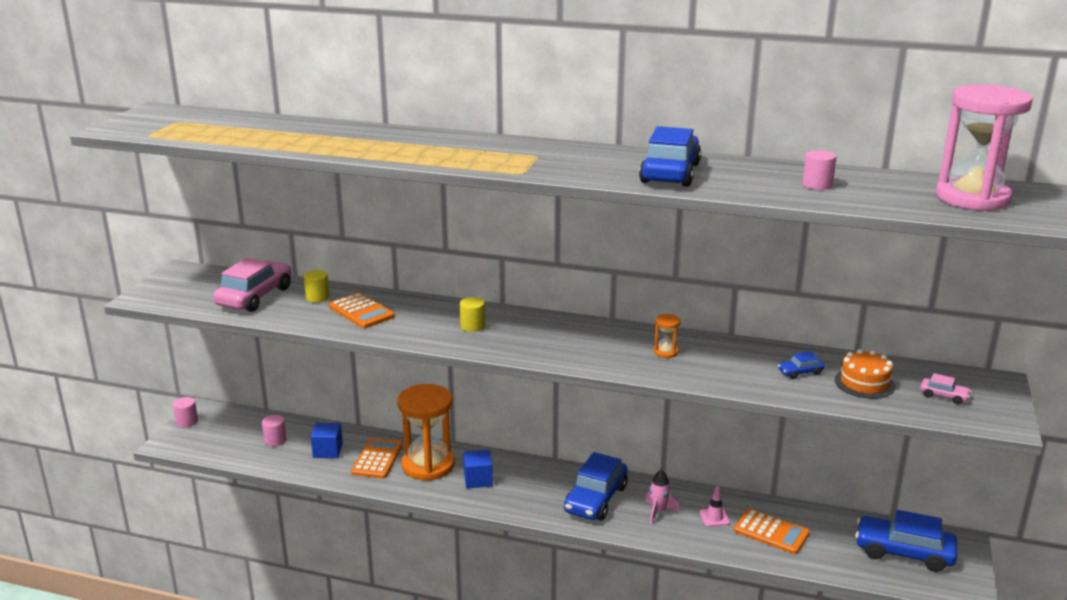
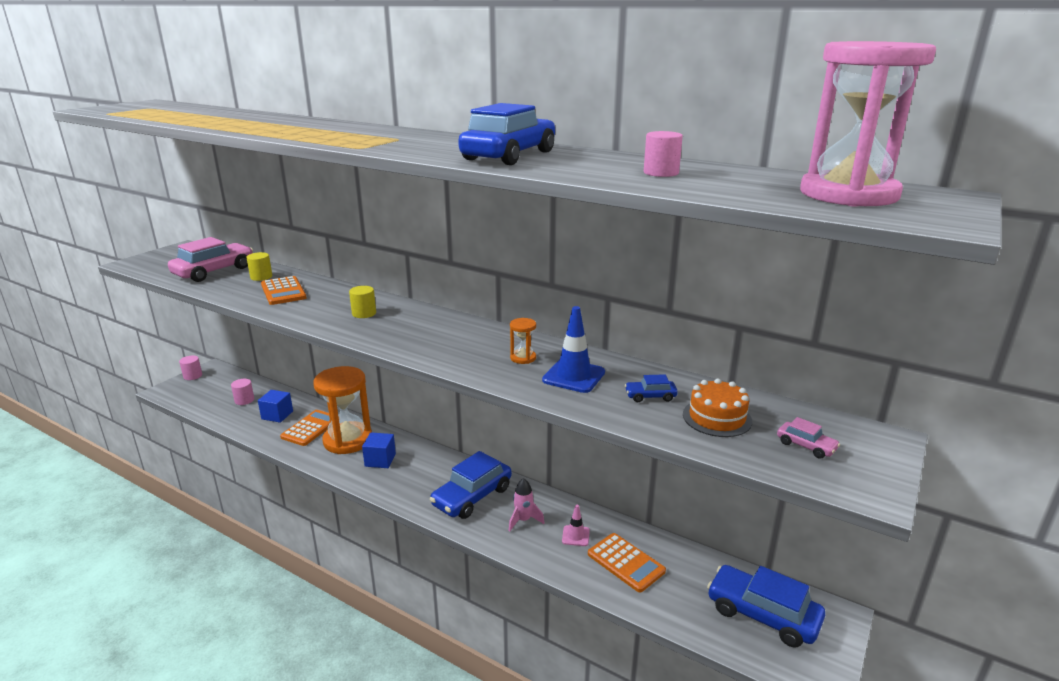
camera: 15 degrees right, 0 degrees up
none -> blue traffic cone [542,306,605,393]

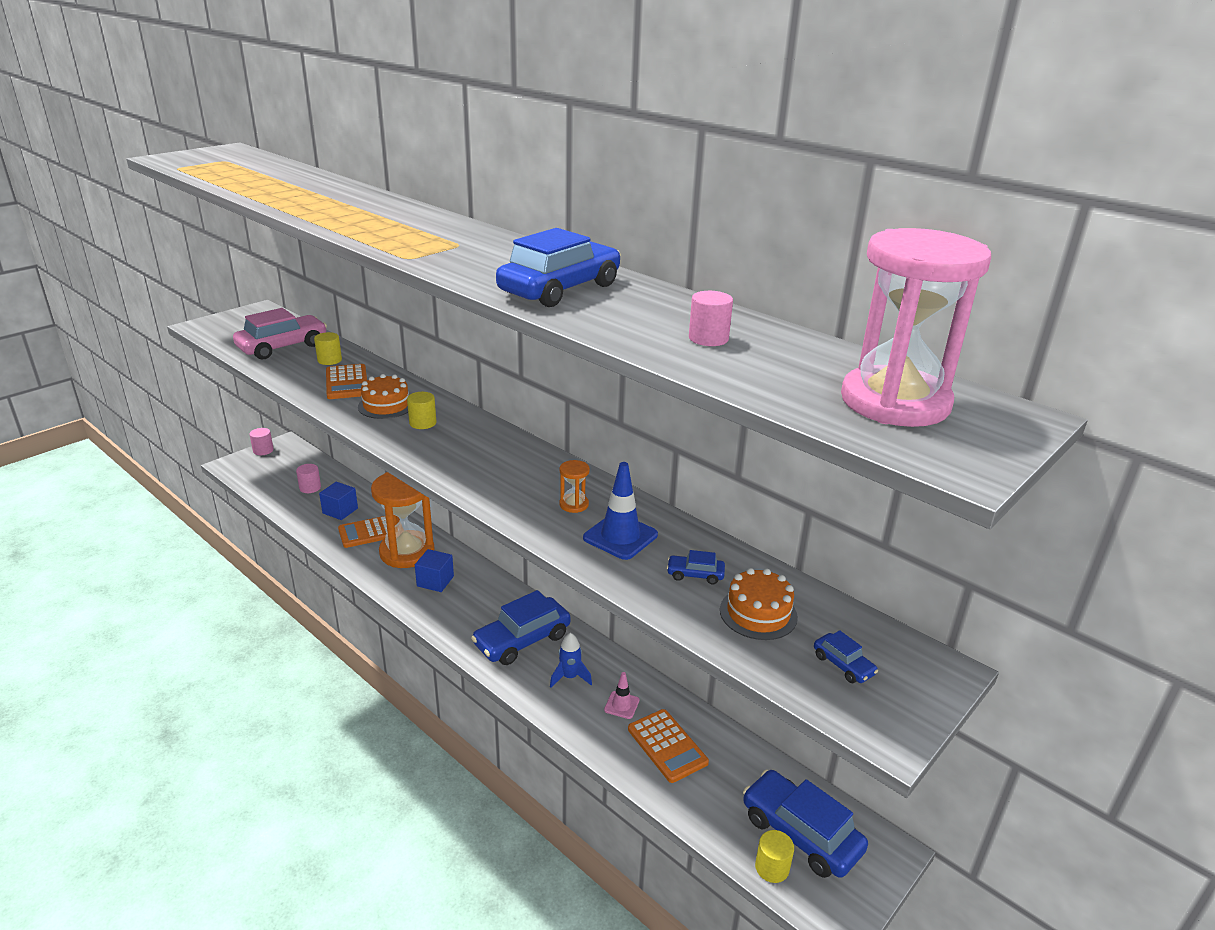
camera: 10 degrees right, 5 degrees up
orange calculator [280,410,330,446] -> orange calculator turned 150 degrees counterclockwise [338,516,400,548]
pink rocket [509,478,544,531] -> blue rocket [550,633,592,688]
pink car [777,417,840,459] -> blue car [814,630,878,683]
none -> orange cake [358,374,409,419]
none -> yellow cylinder [755,830,794,883]

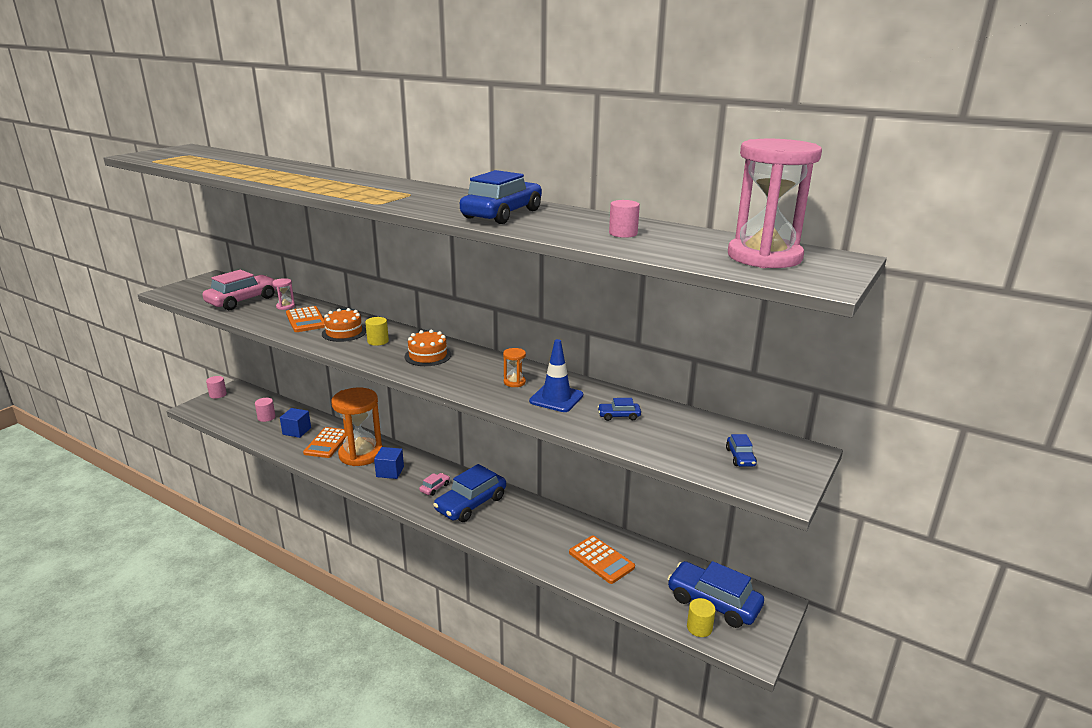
camera: 10 degrees left, 5 degrees down
yellow cylinder [314,332,342,365] -> pink hourglass [272,278,295,310]
orange calculator [338,516,400,548] -> orange calculator turned 45 degrees counterclockwise [303,427,345,458]
blue rocket [550,633,592,688] -> none
pink traffic cone [604,672,639,719] -> none
orange cake [720,568,798,640] -> orange cake moved to [405,330,451,366]
blue car [814,630,878,683] -> blue car turned 45 degrees clockwise [726,434,757,467]
none -> pink car [419,473,450,496]

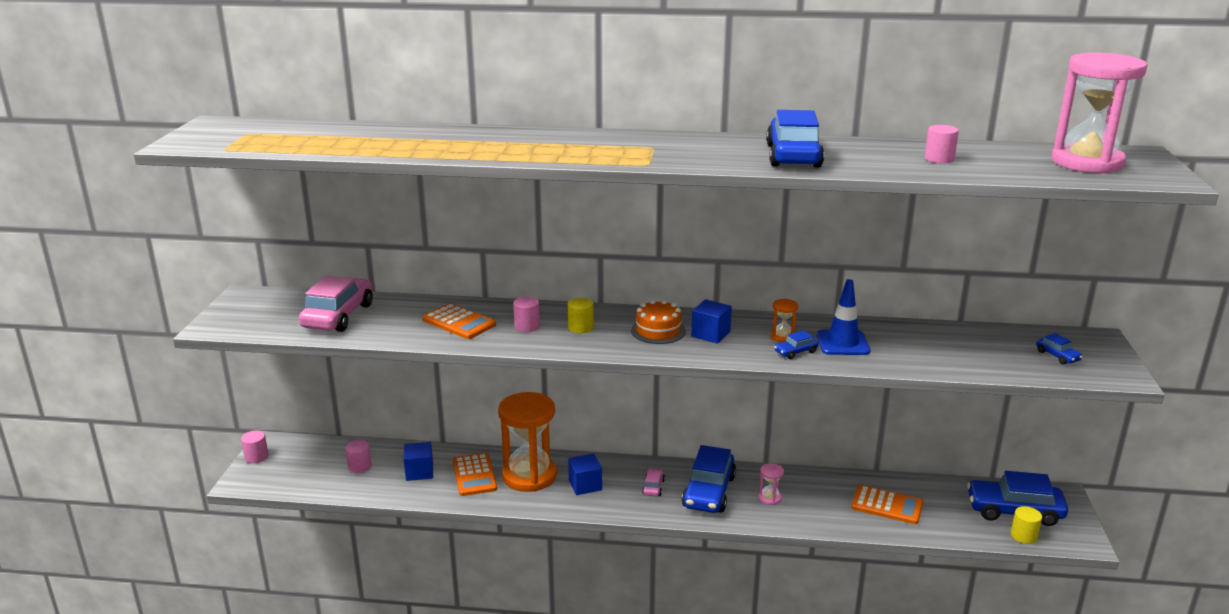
camera: 25 degrees left, 0 degrees up
pink hourglass [272,278,295,310] -> pink hourglass moved to [758,463,784,505]
orange cake [322,308,366,342] -> pink cylinder [513,297,540,332]
blue car [598,398,641,421] -> blue car moved to [774,330,819,359]
none -> blue cube [691,299,732,344]

